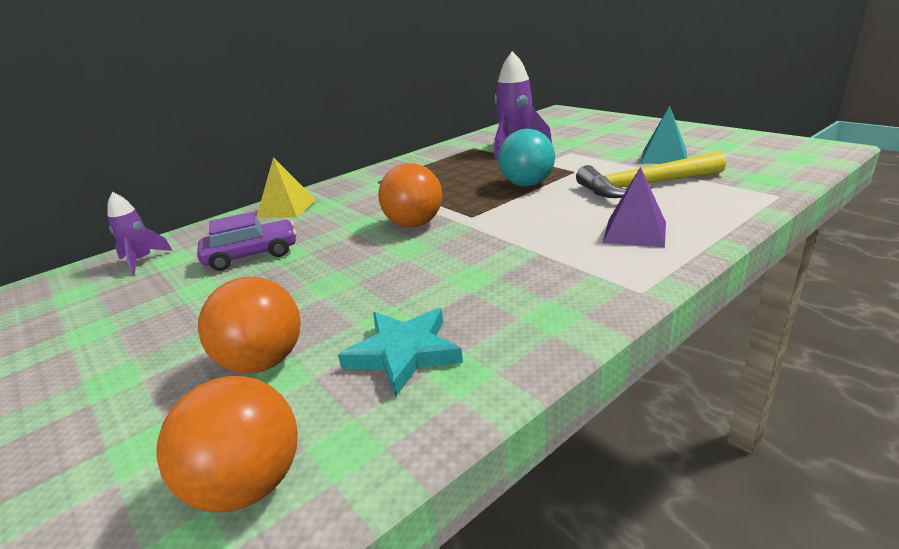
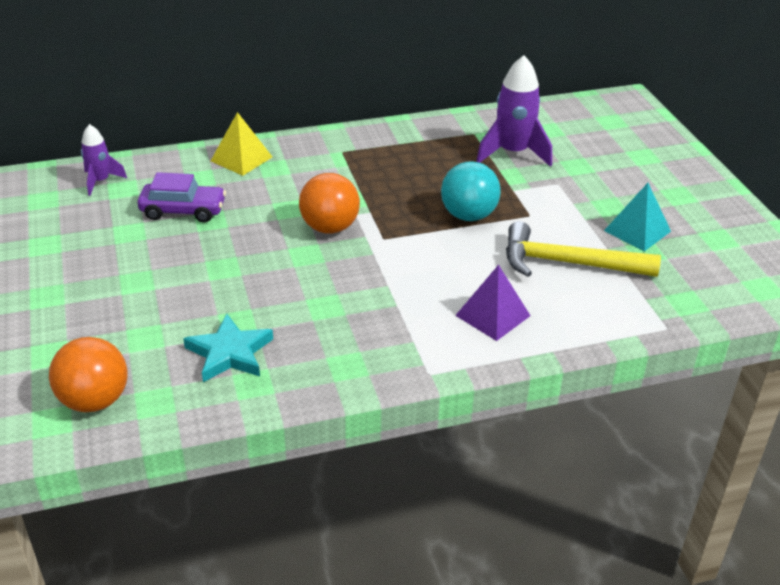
camera: 20 degrees right, 10 degrees up
orange ball [198,277,300,373] -> none

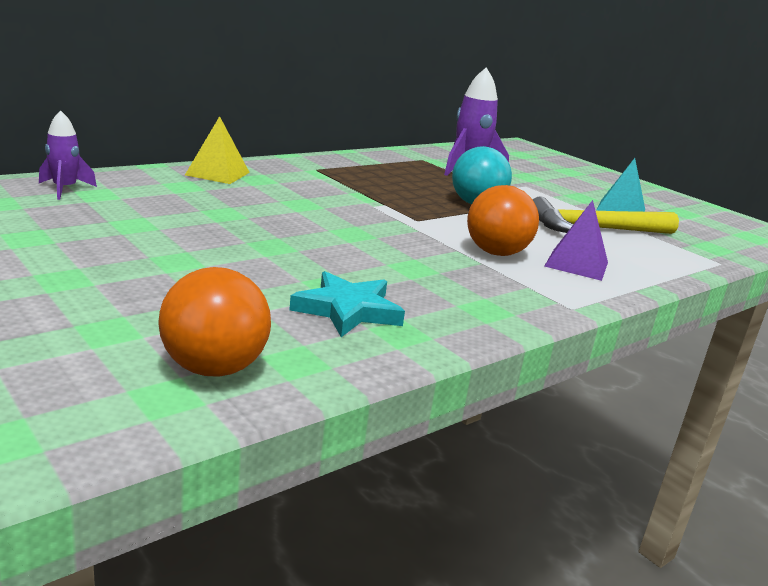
camera: 25 degrees left, 15 degrees down
purple car [138,172,226,223] -> none
orange ball [299,173,360,234] -> orange ball moved to [467,185,539,256]

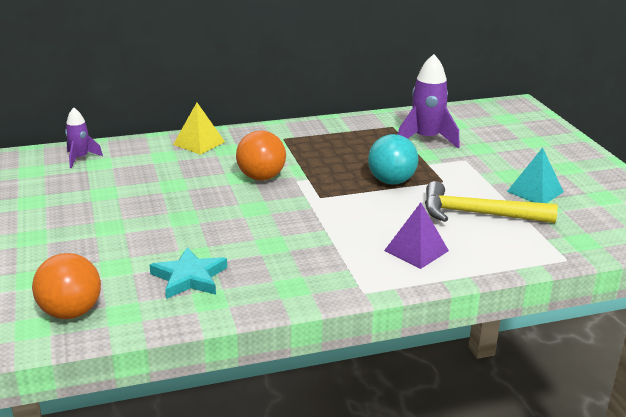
camera: 25 degrees right, 5 degrees up
orange ball [467,185,539,256] -> orange ball moved to [236,131,286,181]

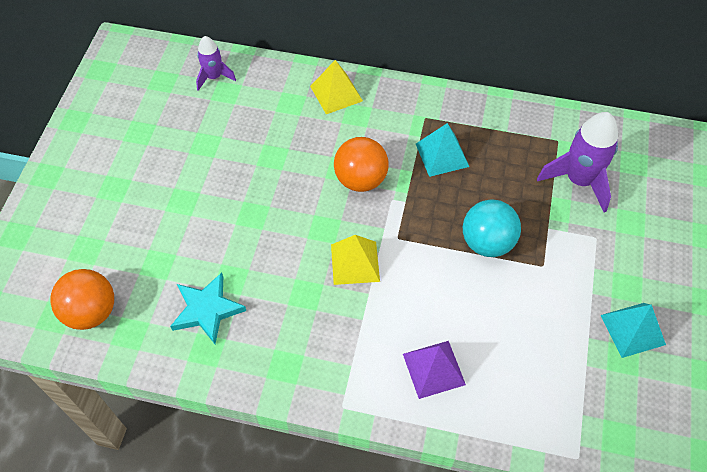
camera: 30 degrees right, 30 degrees up
yellow hammer [425,181,558,223] -> none
none -> yellow pyramid [331,235,380,285]
none -> turquoise pyramid [416,123,469,177]

